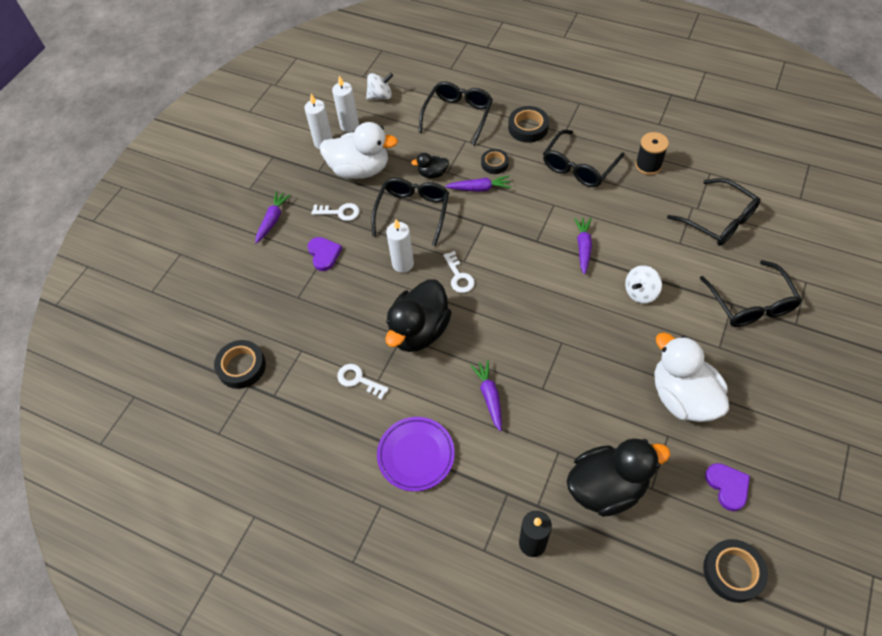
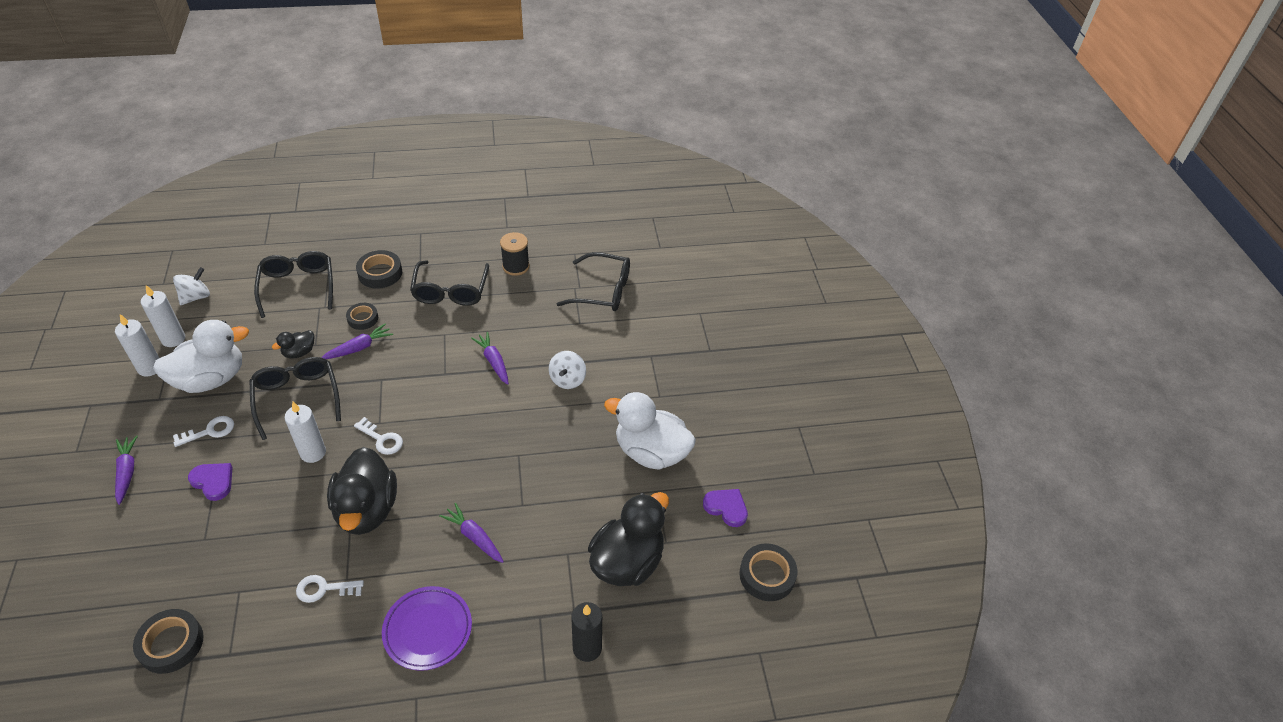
camera: 40 degrees left, 10 degrees down
black glasses [700,260,802,327] -> none

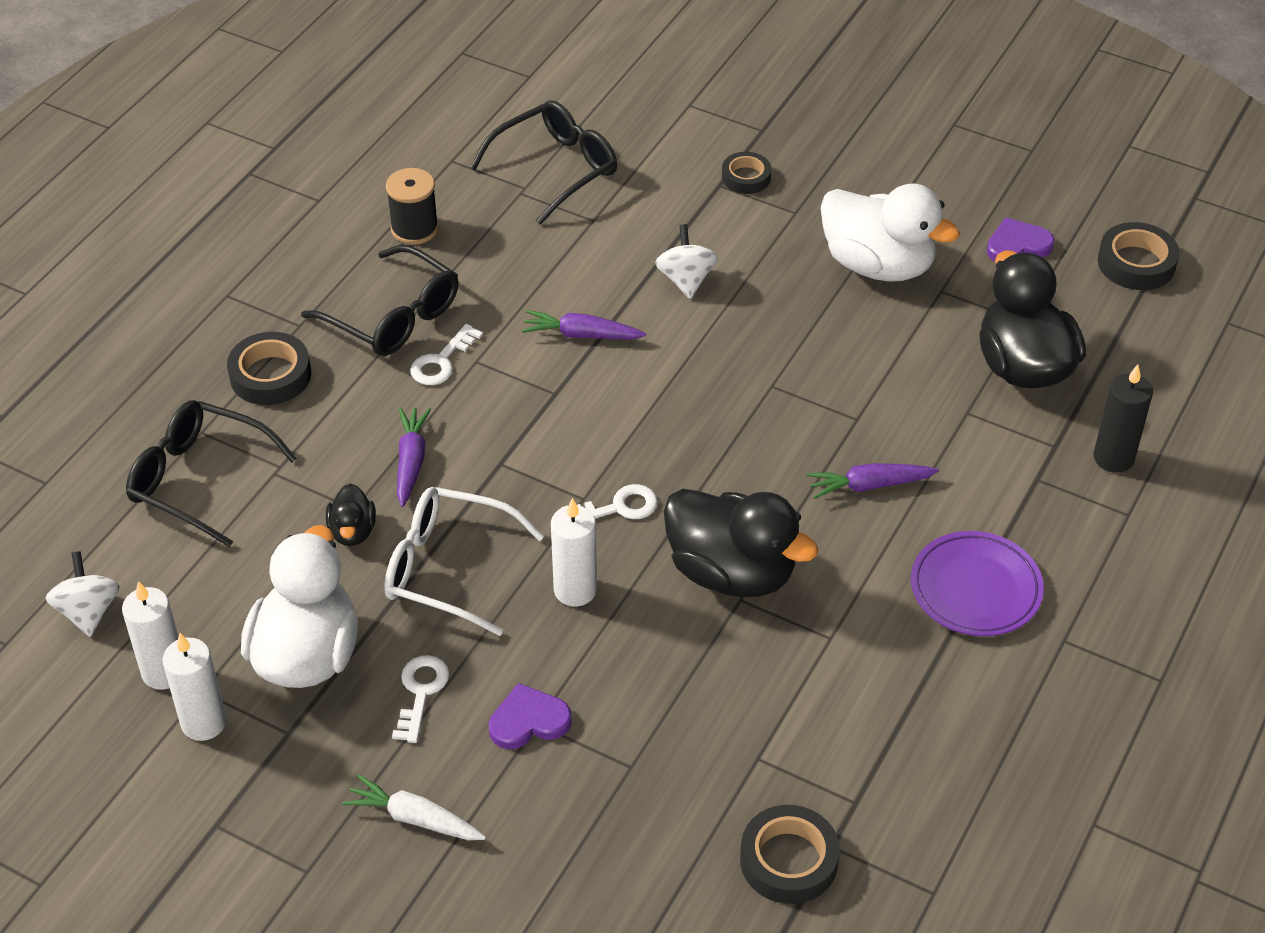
camera: 50 degrees left, 0 degrees up
purple carrot [115,435,138,505] -> white carrot [342,774,486,840]
black glasses [249,357,341,440] -> white glasses [384,487,544,636]
white key [296,575,364,603] -> white key moved to [410,324,483,385]
black tape [346,303,378,330] -> black tape moved to [722,152,771,194]
white spinning top [549,351,586,389] -> white spinning top turned 150 degrees counterclockwise [655,224,718,299]
white duck [604,392,696,470] -> white duck turned 120 degrees counterclockwise [821,183,960,282]

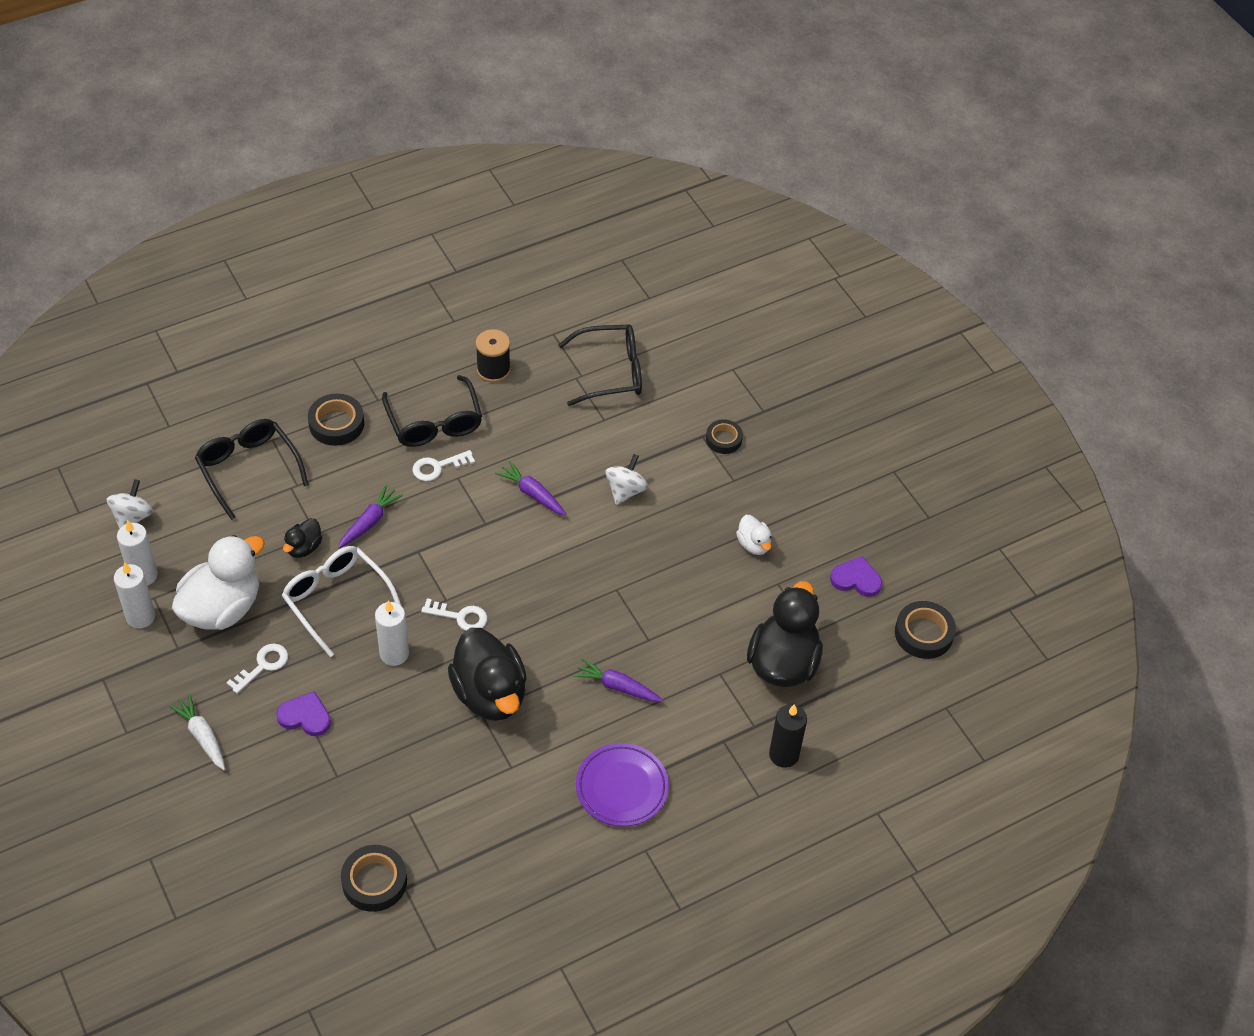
camera: 30 degrees right, 5 degrees up
white duck [821,183,960,282] -> white duck [736,515,771,555], size x0.47

